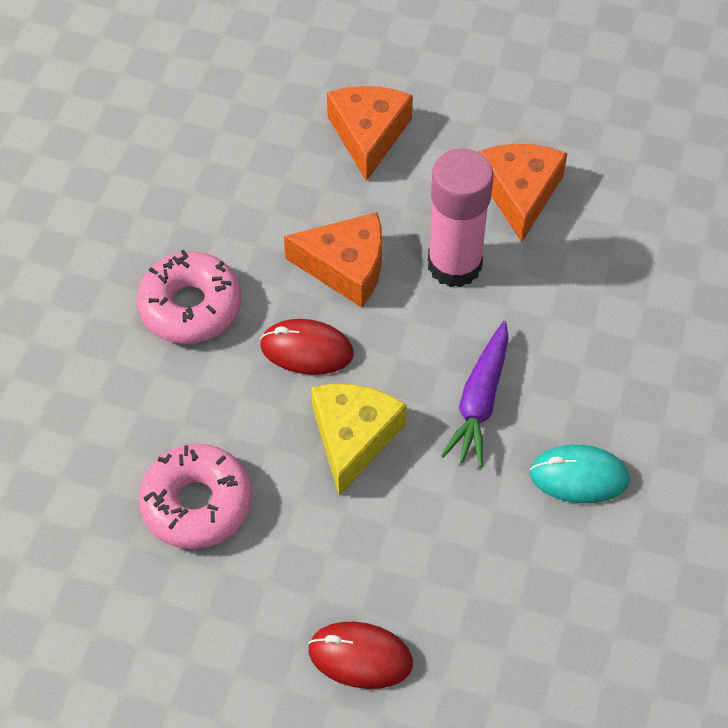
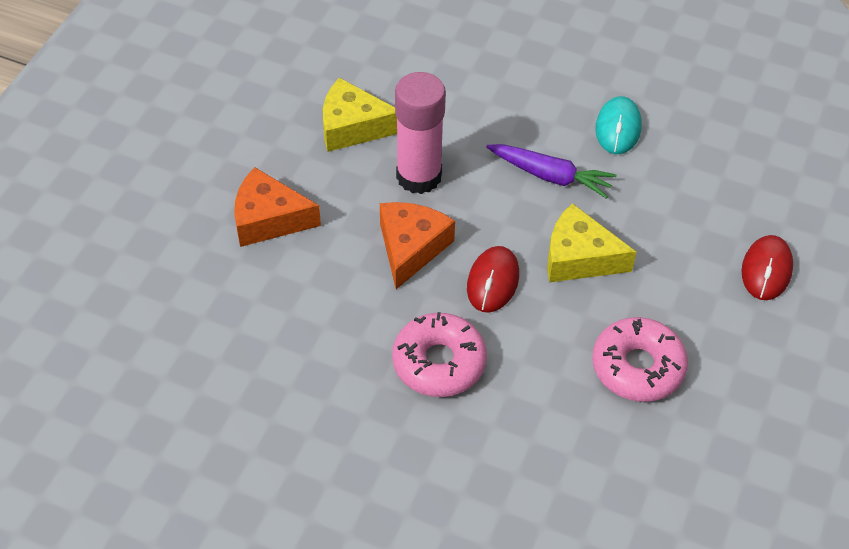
camera: 85 degrees left, 5 degrees down
orange cheese [479,144,568,242] -> yellow cheese [323,78,397,152]

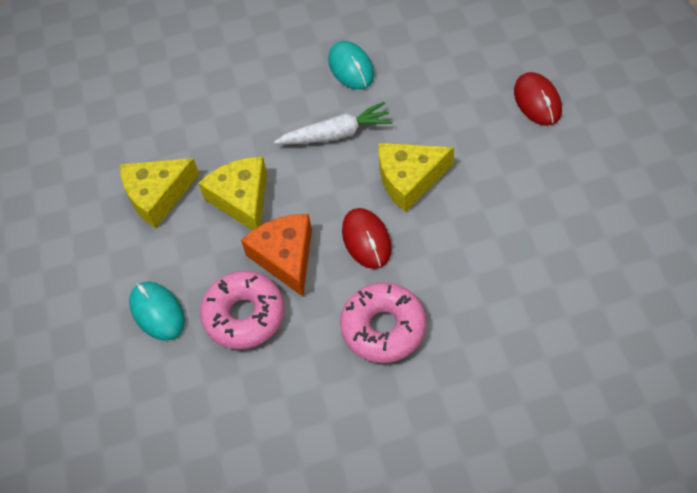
camera: 30 degrees left, 5 degrees up
orange cheese [234,167,321,247] -> turquoise mouse [129,282,185,341]
pink glue stick [395,72,446,194] -> yellow cheese [198,156,267,230]
purple carrot [486,144,617,198] -> white carrot [274,102,393,145]
pink donut [592,317,688,402] -> pink donut moved to [200,271,284,349]

